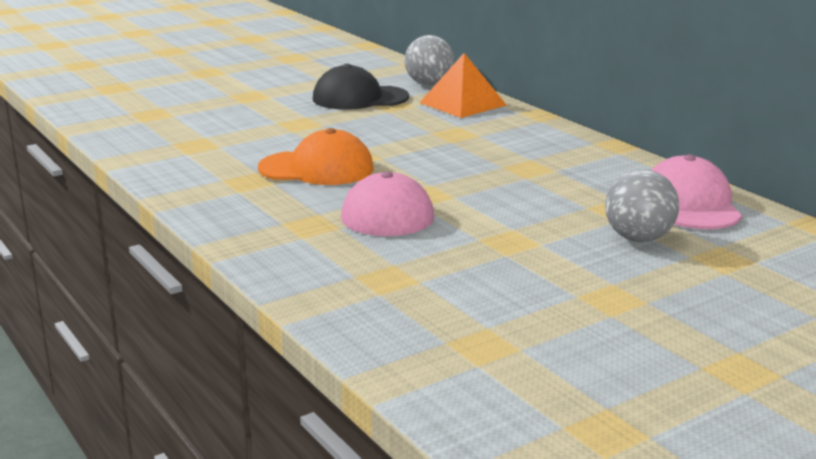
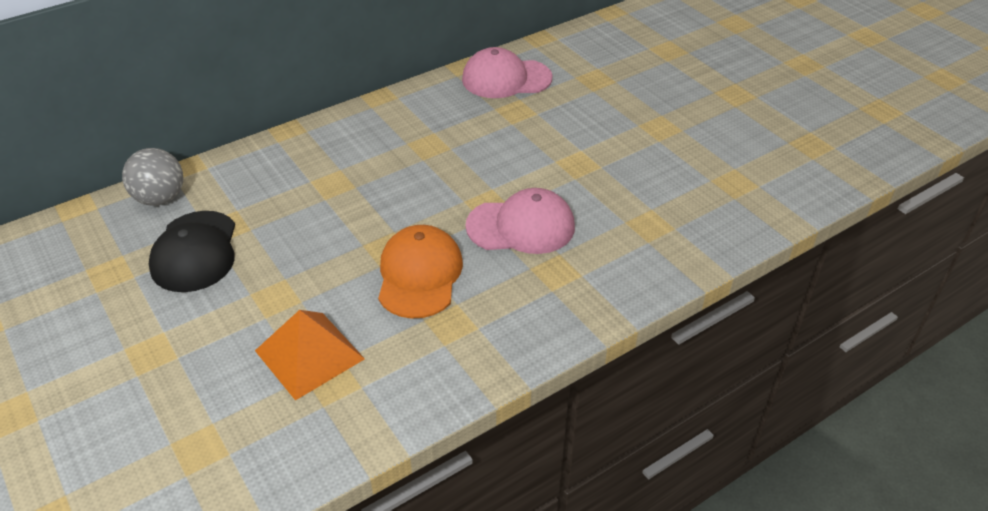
camera: 90 degrees left, 20 degrees up
orange pyramid [419,53,506,118] -> orange pyramid moved to [255,310,365,401]
grey ball [605,169,679,242] -> none

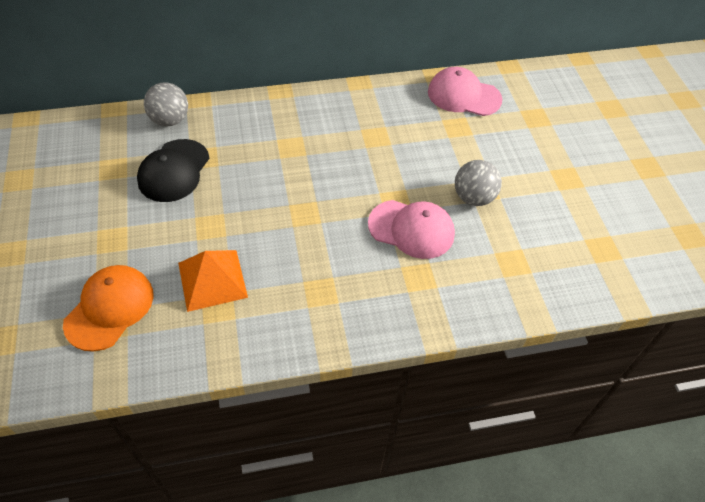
camera: 20 degrees right, 10 degrees up
orange cap [378,225,463,319] -> orange cap moved to [63,265,153,351]
none -> grey ball [455,160,502,206]

